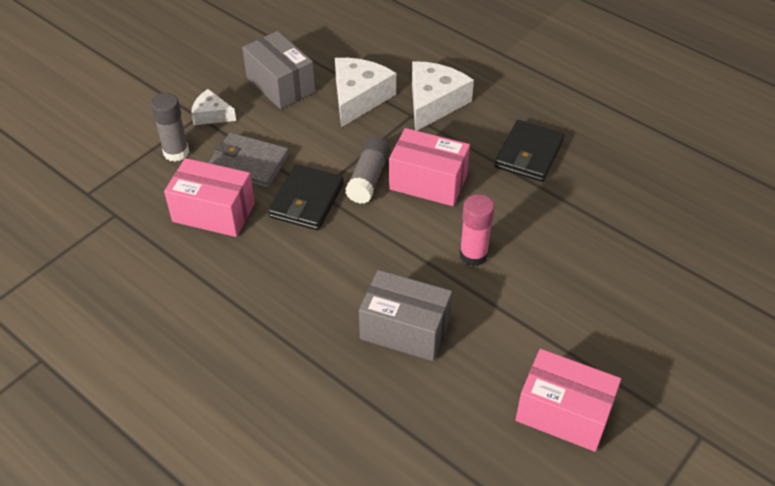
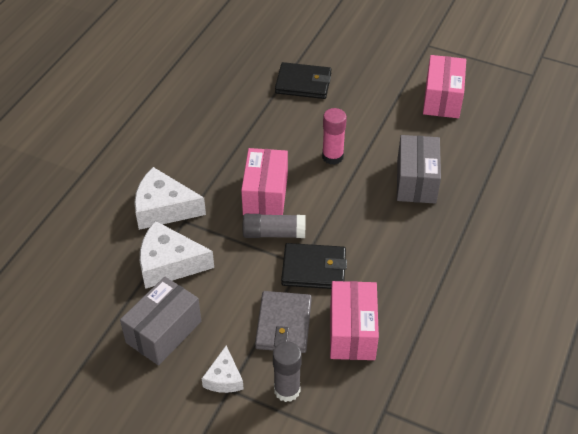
camera: 105 degrees left, 0 degrees up
black wallet [495,120,565,182] -> black wallet moved to [275,62,332,99]

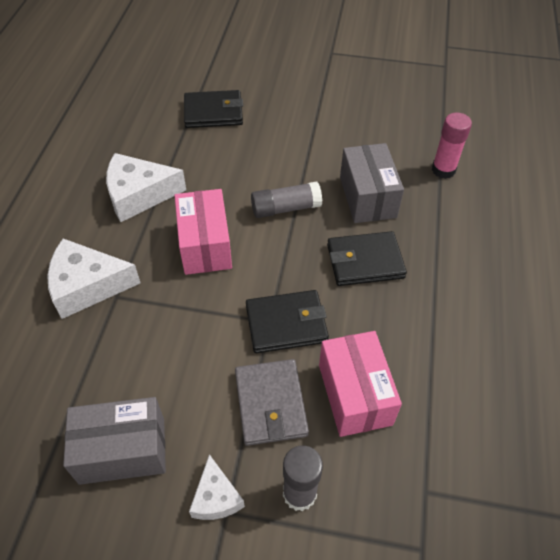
camera: 15 degrees left, 5 degrees up
grey box [120,277,201,366] -> grey box turned 60 degrees clockwise [63,397,166,485]
white cheese [140,221,214,289] -> white cheese moved to [106,153,186,222]
grey glue stick [243,214,306,238] -> grey glue stick moved to [251,182,322,218]
pink glue stick [322,108,347,165] -> pink glue stick moved to [432,112,472,179]
pink box [423,55,466,118] -> none
none -> black wallet [327,231,407,286]

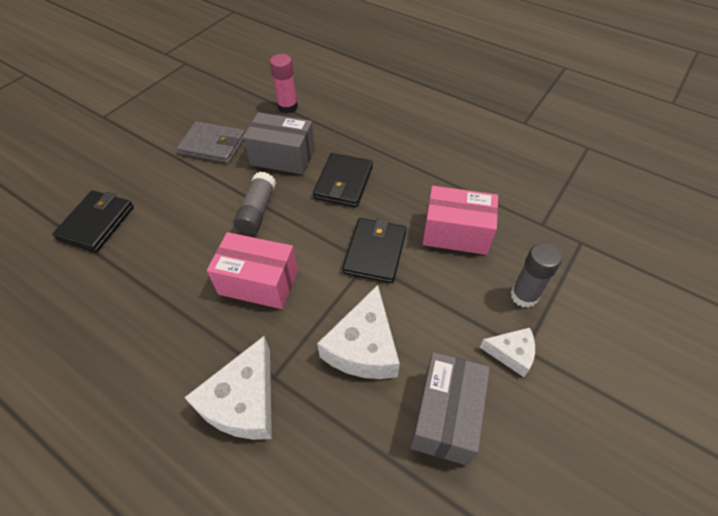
camera: 65 degrees left, 0 degrees up
white cheese [106,153,186,222] -> white cheese moved to [317,285,400,379]
grey wallet [235,359,309,446] -> grey wallet moved to [177,121,245,163]

